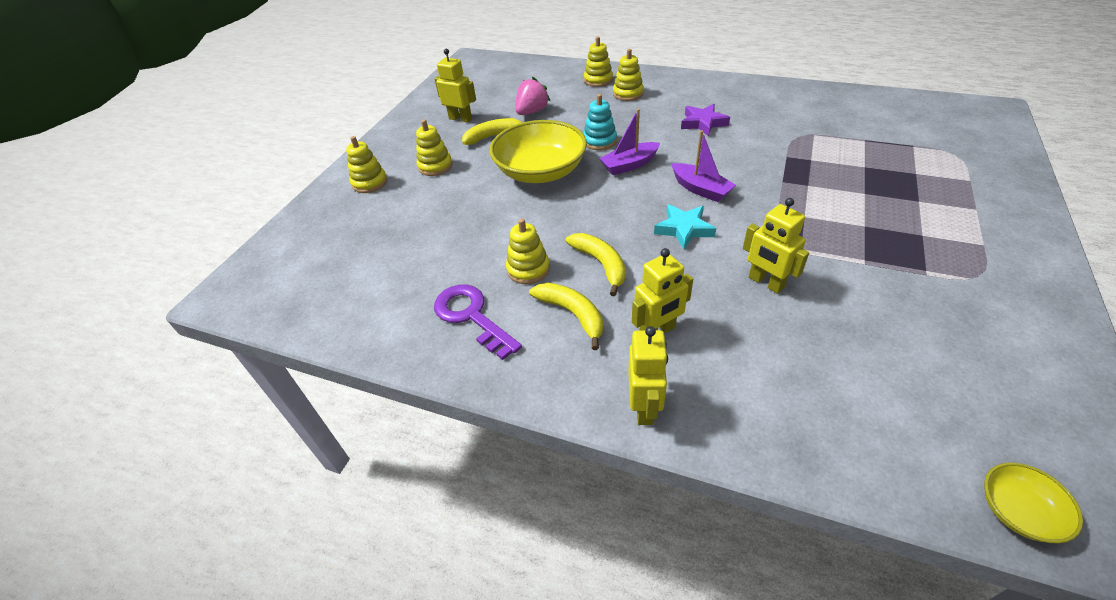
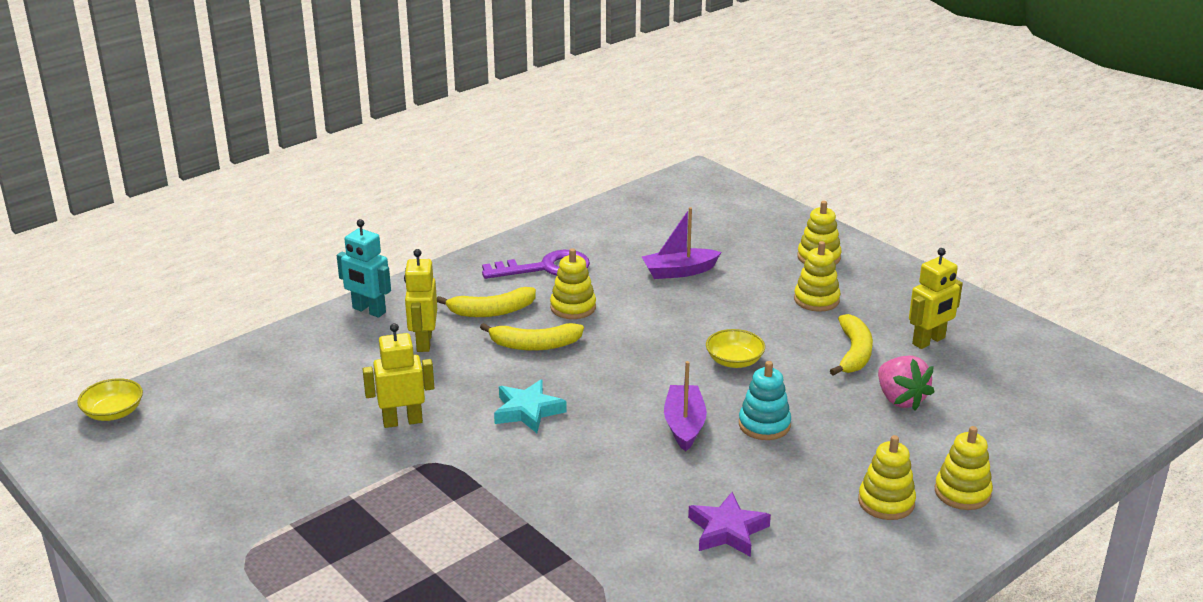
camera: 115 degrees right, 15 degrees down
yellow bowl [489,120,587,183] -> yellow bowl [706,329,765,368], size x0.46
yellow robot [628,326,668,425] -> turquoise robot [337,219,391,318]
purple boat [671,130,736,202] -> purple boat moved to [642,207,721,279]

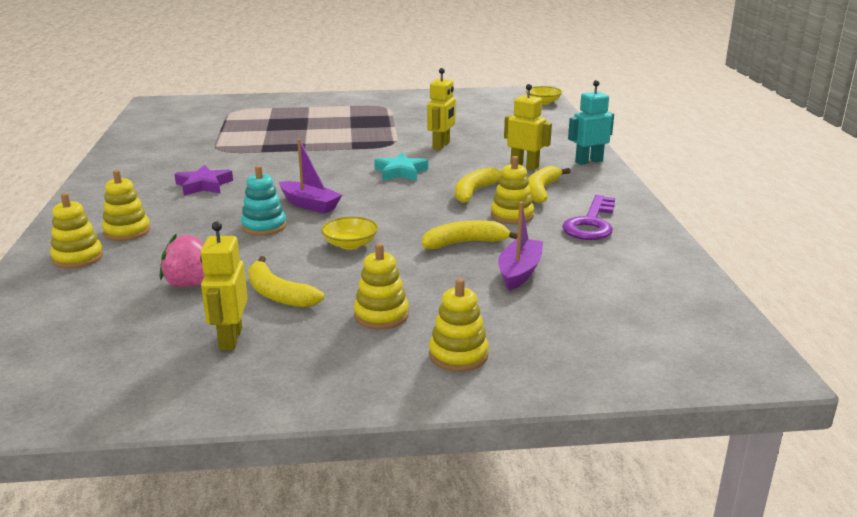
camera: 125 degrees right, 5 degrees down
none -> yellow banana [422,220,518,249]

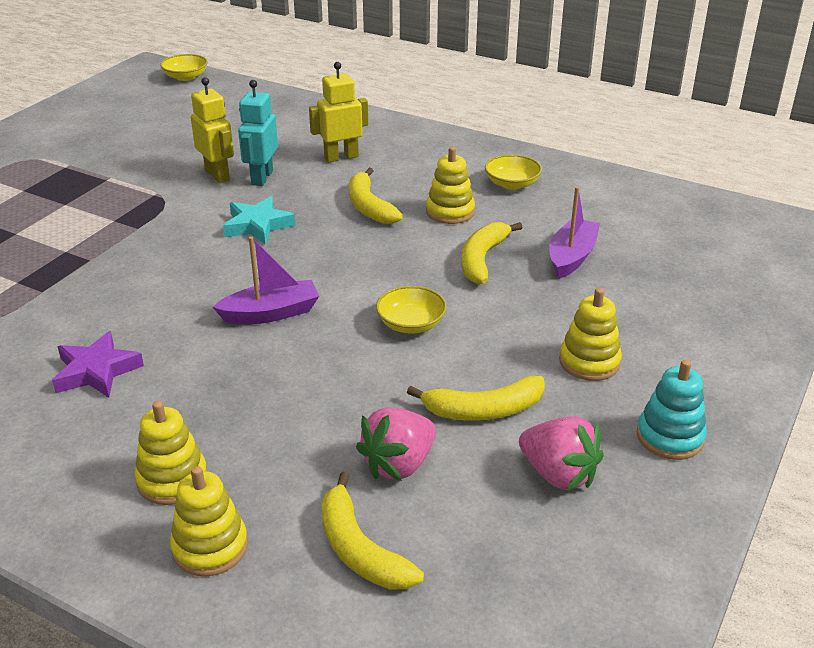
camera: 55 degrees left, 10 degrees up
yellow robot [200,221,248,350] -> pink strawberry [519,416,604,491]
turquoise stacking toy [241,165,286,236] -> turquoise stacking toy moved to [637,360,707,460]
yellow stacking toy [429,278,488,372] -> none
purple boat [498,202,543,291] -> purple boat turned 60 degrees clockwise [549,187,600,279]
yellow banana [528,166,571,203] -> yellow banana moved to [321,471,424,589]
purple key [562,195,615,240] -> yellow bowl [485,154,542,190]
turquoise robot [568,80,614,165] -> turquoise robot moved to [238,80,278,186]

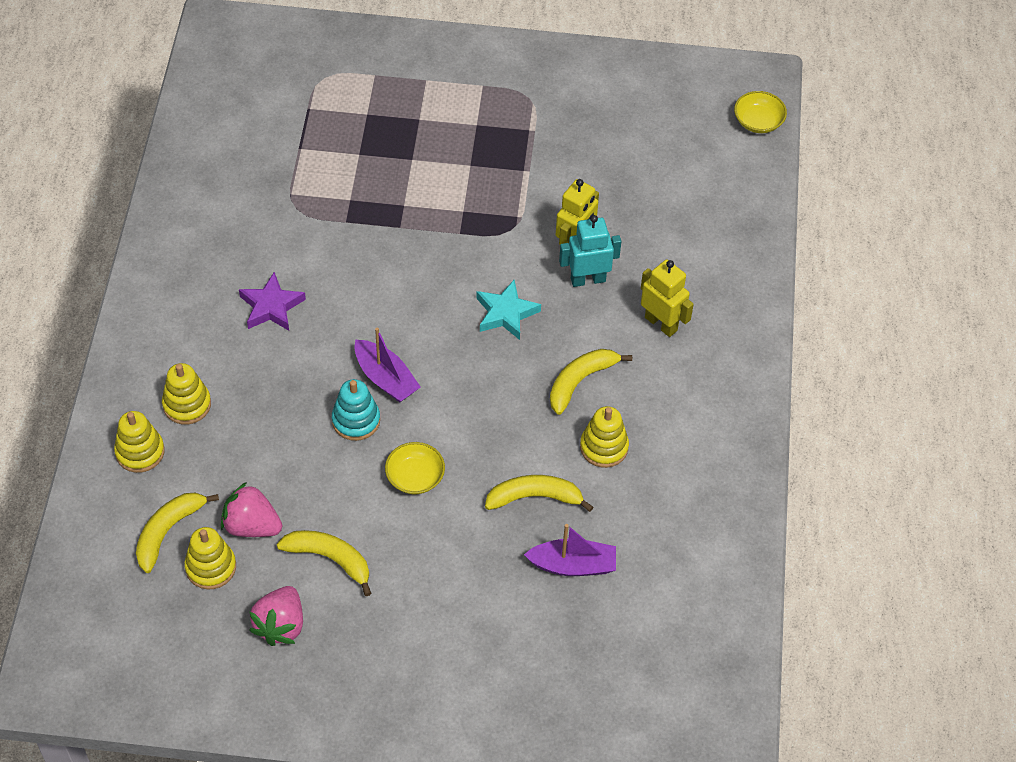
camera: 65 degrees right, 20 degrees up
yellow banana [407,376,545,420] -> yellow banana turned 150 degrees clockwise [277,530,372,596]
yellow bowl [485,154,542,190] -> none
yellow stacking toy [559,288,622,381] -> yellow stacking toy moved to [184,527,236,590]
turquoise stacking toy [637,360,707,460] -> turquoise stacking toy moved to [332,379,380,441]

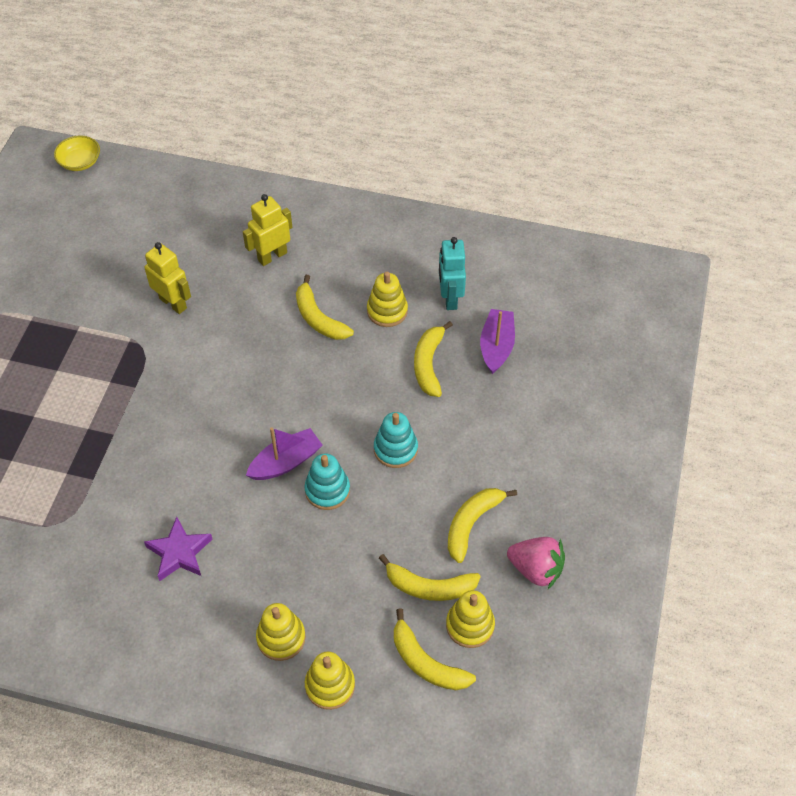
camera: 80 degrees left, 0 degrees up
pink strawberry [221,482,282,537] -> yellow banana [379,554,481,601]
yellow bowl [385,442,445,494] -> turquoise stacking toy [374,412,418,468]
turquoise star [477,280,541,340] -> none
turquoise robot [559,215,621,287] -> turquoise robot moved to [439,237,466,310]

